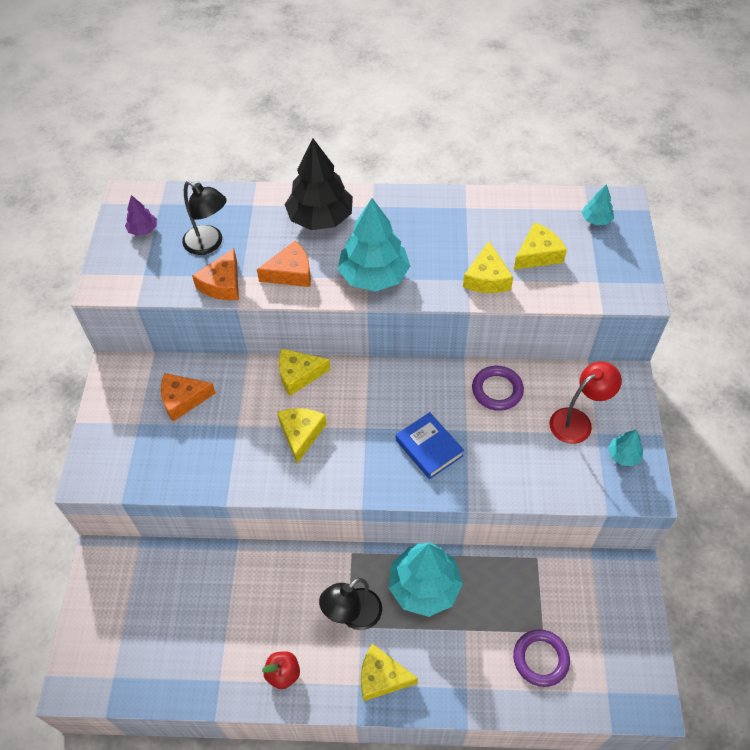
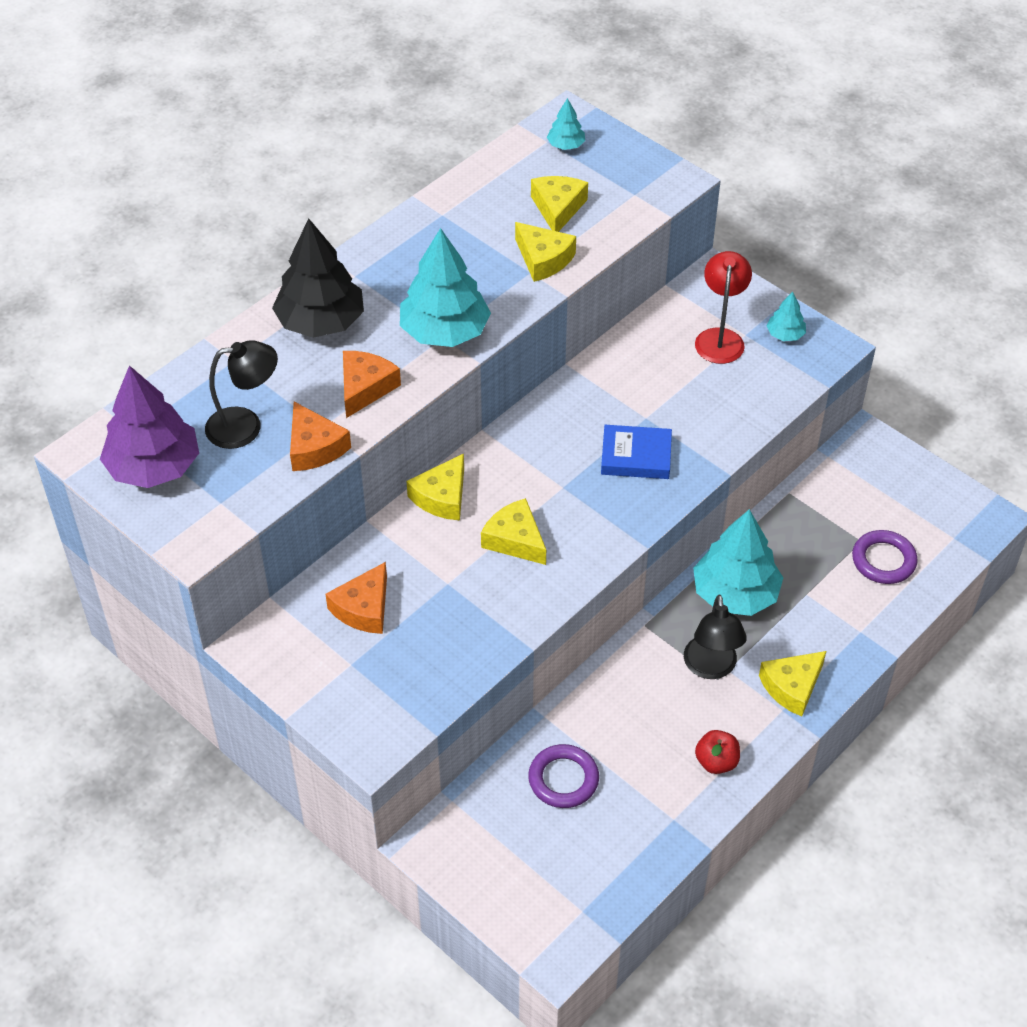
camera: 50 degrees left, 5 degrees down
purple tree [125,195,157,236] -> purple tree [100,365,199,488], size x2.14
purple ring [472,366,524,411] -> purple ring moved to [528,744,599,808]

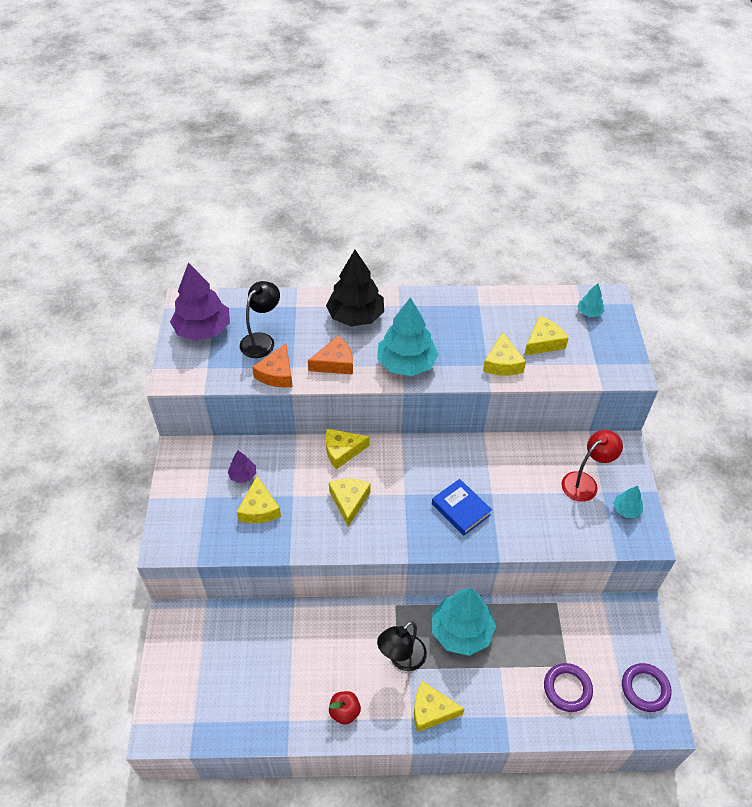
camera: 45 degrees right, 0 degrees up
black lamp [205,340,278,449] -> black lamp turned 90 degrees counterclockwise [240,281,280,358]
orange cheese [326,562,387,634] -> purple tree [227,451,256,483]
purple ring [528,744,599,808] -> purple ring moved to [622,663,672,712]
none -> yellow cheese [237,476,281,523]

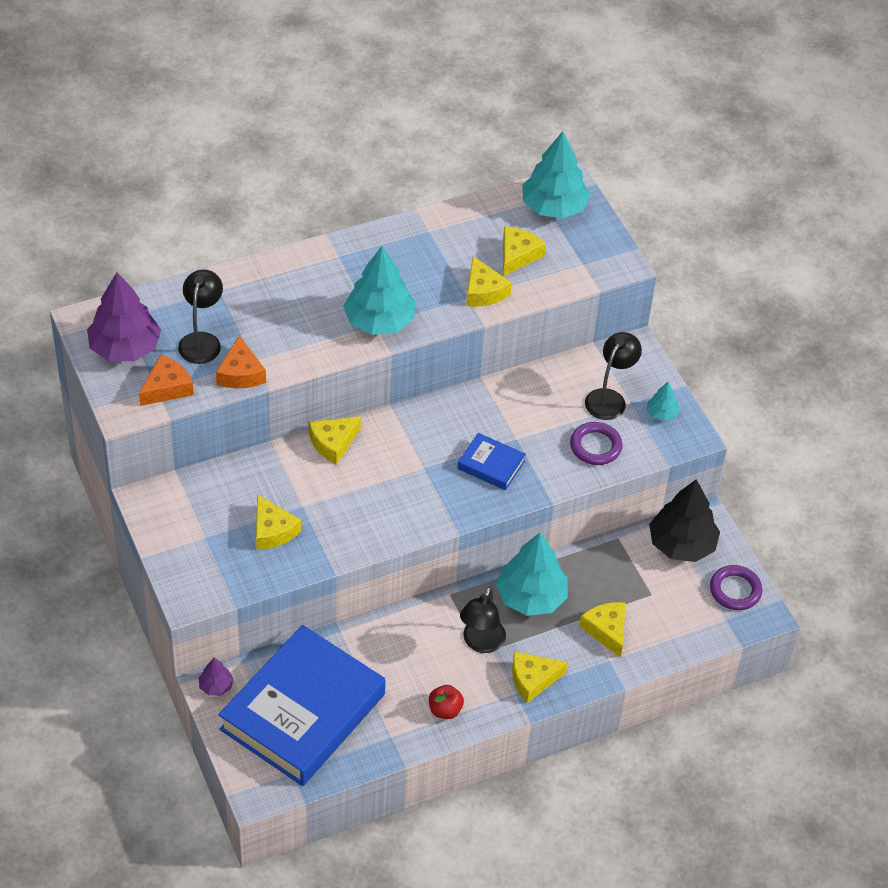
camera: 25 degrees left, 0 degrees up
purple tree [227,451,256,483] -> purple tree moved to [198,658,234,696]
orange cheese [308,336,353,374] -> orange cheese moved to [139,355,194,406]
black tree [326,250,384,326] -> black tree moved to [649,479,720,562]
yellow cheese [329,479,371,527] -> yellow cheese moved to [579,602,626,658]
purple ring [544,663,593,712] -> purple ring moved to [570,422,623,465]
red lamp [561,430,623,502] -> black lamp [585,332,642,420]
turquoise tree [577,283,605,317] -> turquoise tree [522,131,590,219], size x2.14
none -> blue book [218,625,385,786]

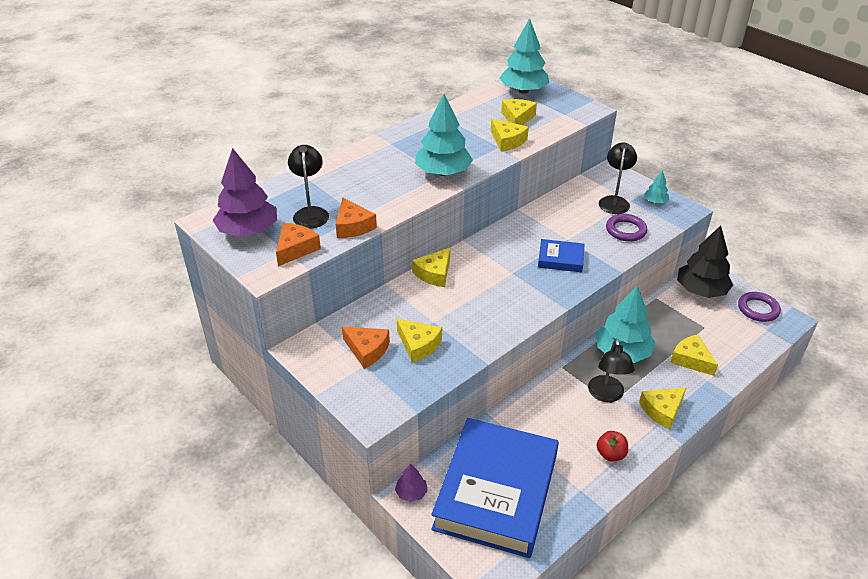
camera: 15 degrees left, 10 degrees down
none -> orange cheese [342,327,390,369]

